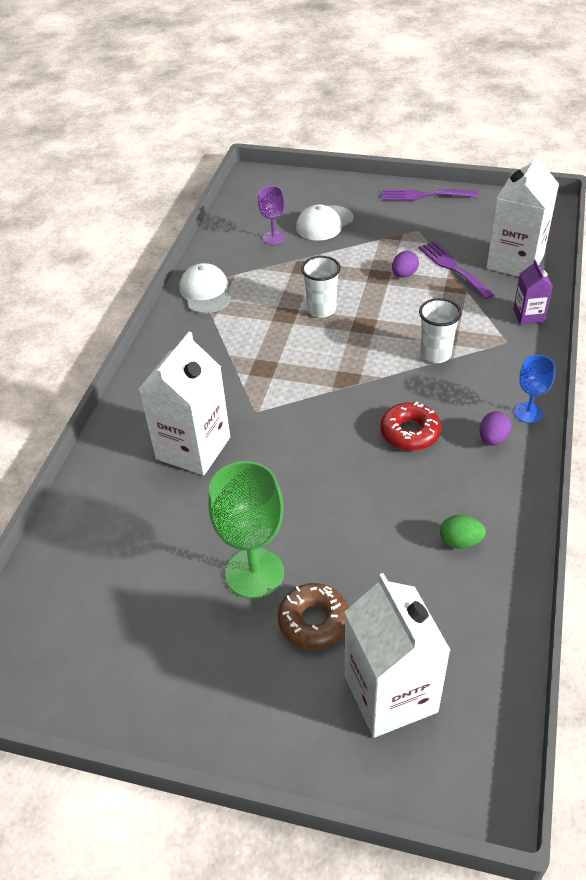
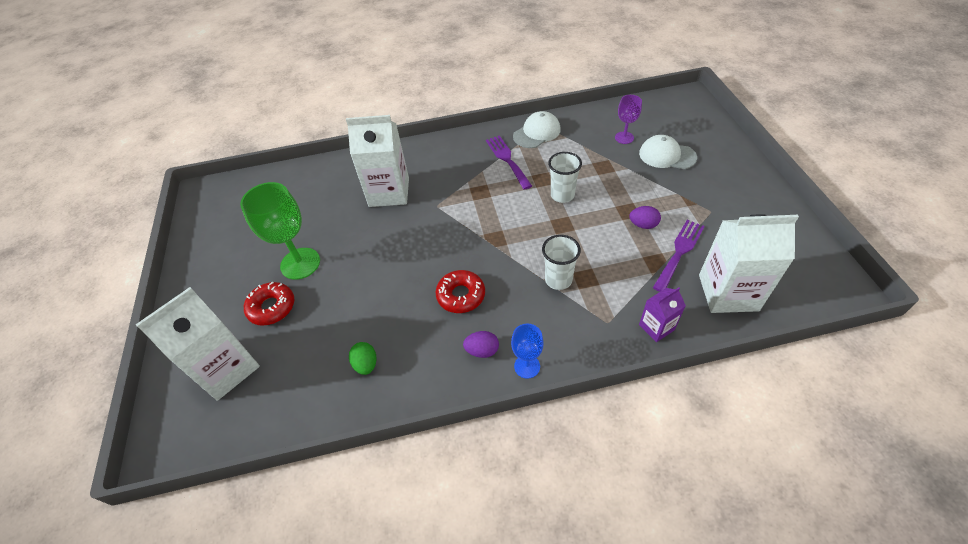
camera: 65 degrees right, 5 degrees up
brown donut [278,583,349,650] -> red donut [244,282,294,326]
purple fork [382,189,478,201] -> purple fork moved to [486,135,532,190]

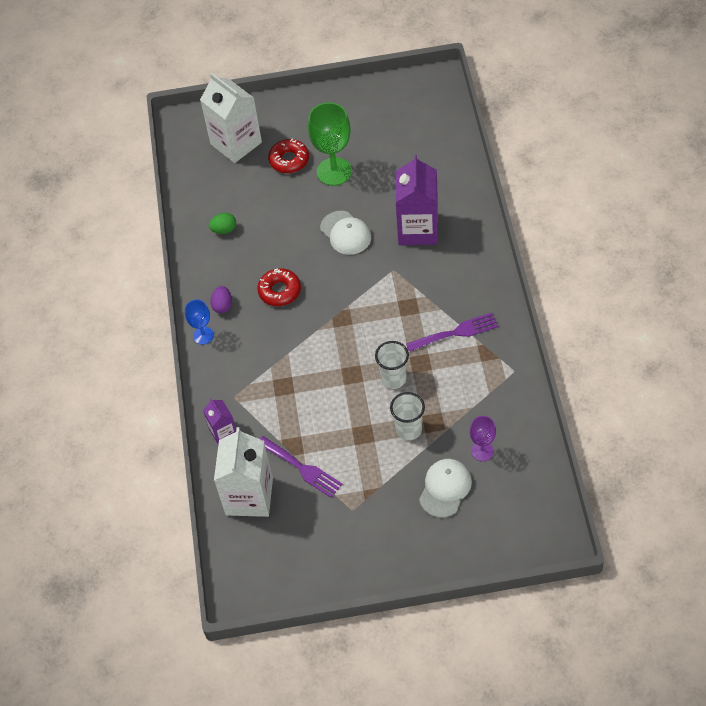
camera: 95 degrees right, 5 degrees up
white carton [346,115,409,207] -> purple carton [396,154,438,245]
white cap [513,111,561,148] -> white cap moved to [320,211,371,255]
white cup [542,235,581,290] -> white cup moved to [390,392,425,441]
purple egg [629,206,661,229] -> none

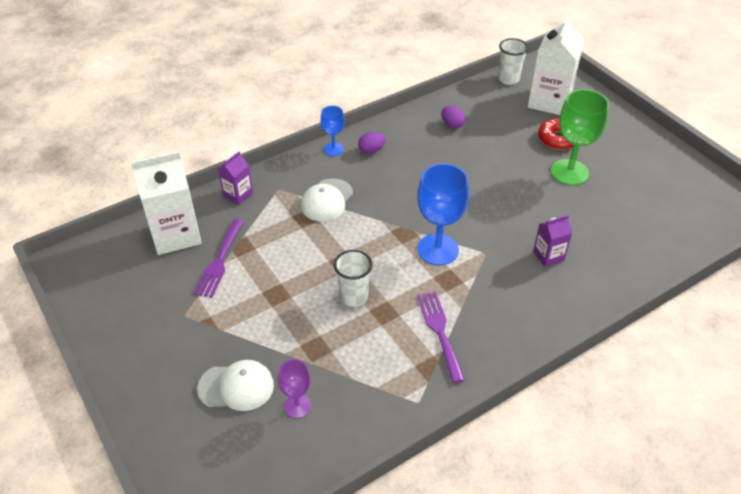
camera: 60 degrees right, 10 degrees down
green egg [209,213,236,234] -> purple egg [441,106,465,129]
red donut [257,268,301,306] -> none
white cap [320,211,371,255] -> white cap moved to [301,178,353,222]
white cup [390,392,425,441] -> white cup moved to [498,38,529,85]
purple carton [396,154,438,245] -> purple carton [533,215,572,267], size x0.51
purple fork [406,313,499,352] -> purple fork turned 150 degrees counterclockwise [417,292,465,383]
none -> blue goblet [417,164,469,265]

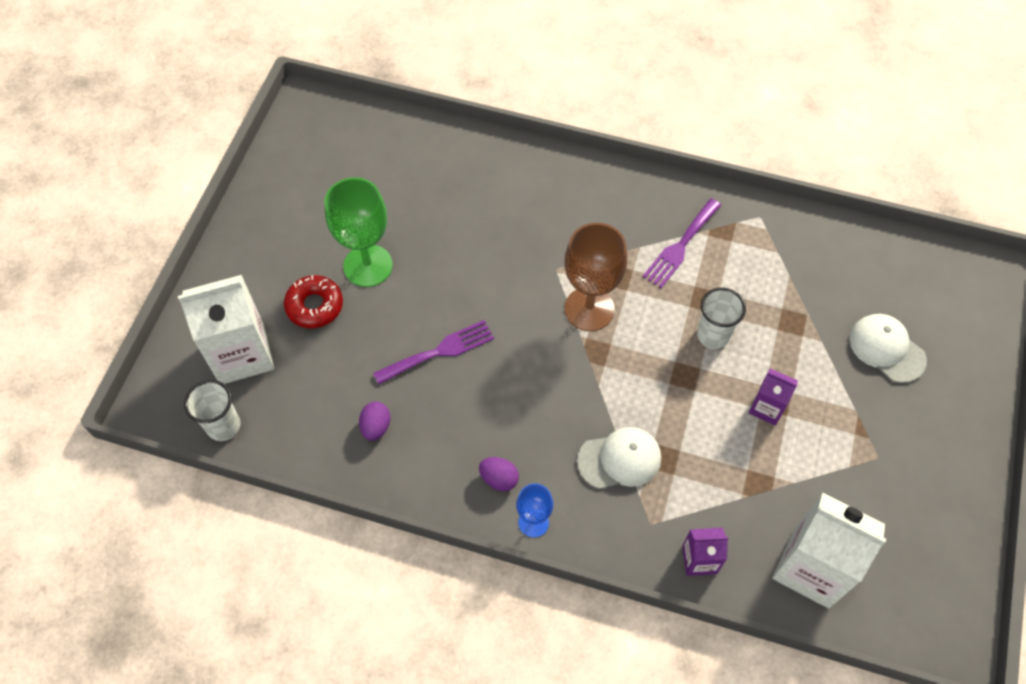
camera: 130 degrees left, 15 degrees up
purple fork [193,219,244,298] -> purple fork moved to [373,320,494,384]
purple goblet [278,359,311,418] -> none
blue goblet [417,164,469,265] -> brown goblet [564,223,627,331]
purple carton [533,215,572,267] -> purple carton moved to [749,368,798,425]

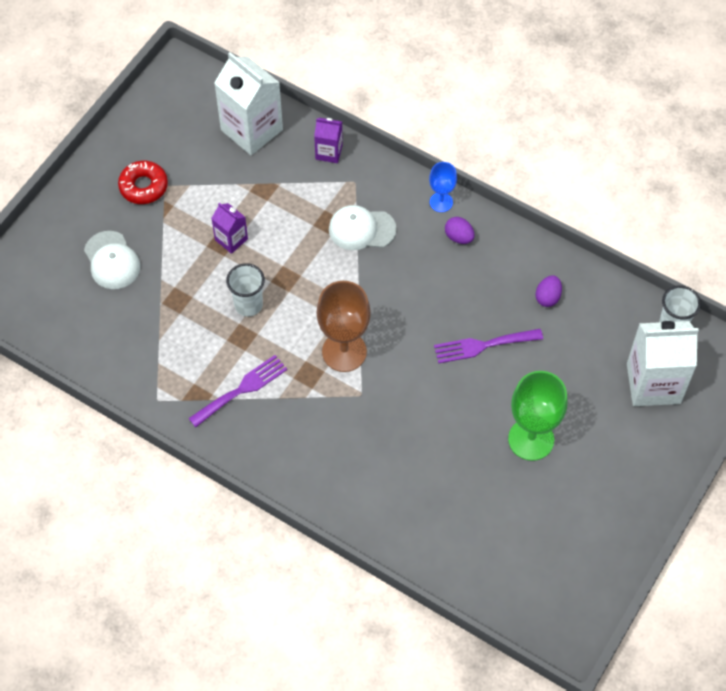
camera: 165 degrees left, 0 degrees up
red donut [284,275,343,328] -> red donut moved to [118,161,168,204]

